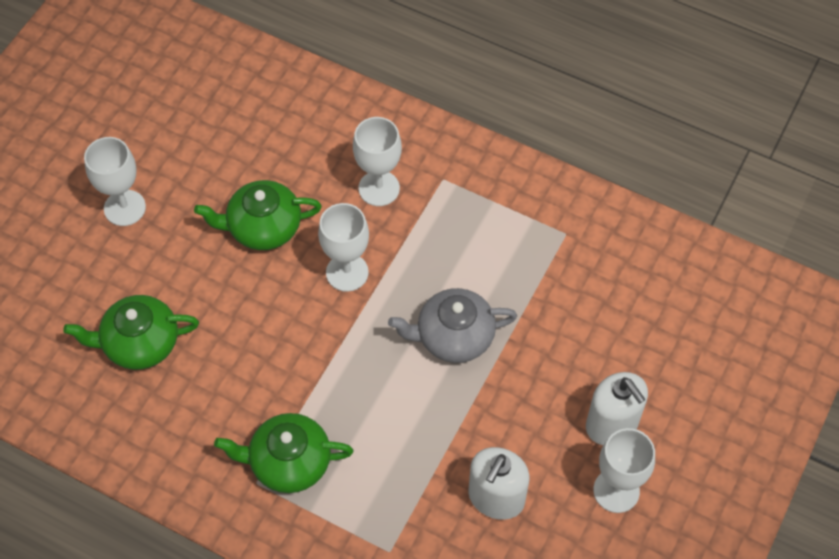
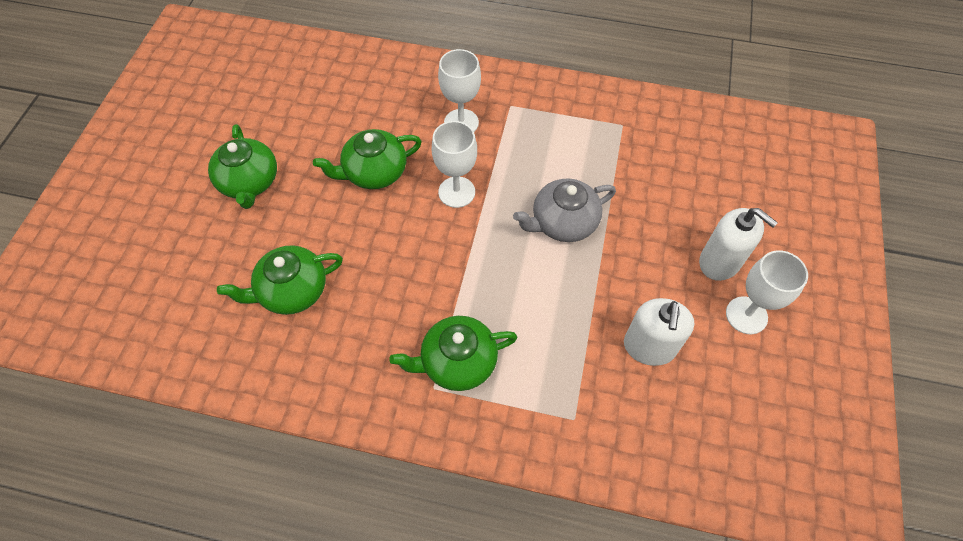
camera: 15 degrees left, 0 degrees up
white goblet [84,137,146,226] -> green teapot [208,124,277,209]

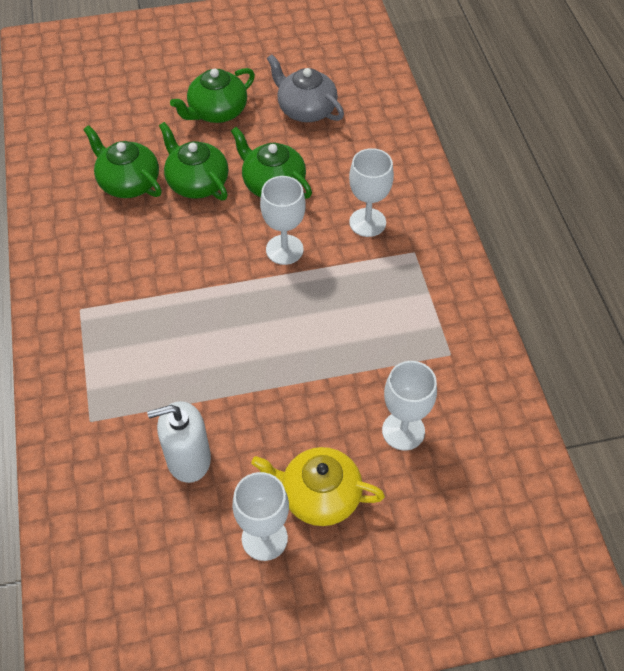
camera: 65 degrees right, 5 degrees down
green teapot [389,316,518,391] -> green teapot moved to [159,122,229,201]
grey teapot [513,178,616,242] -> grey teapot moved to [267,54,344,122]
white soap dispenser [699,208,778,281] -> yellow teapot [251,447,385,526]
none -> white goblet [382,361,437,450]

